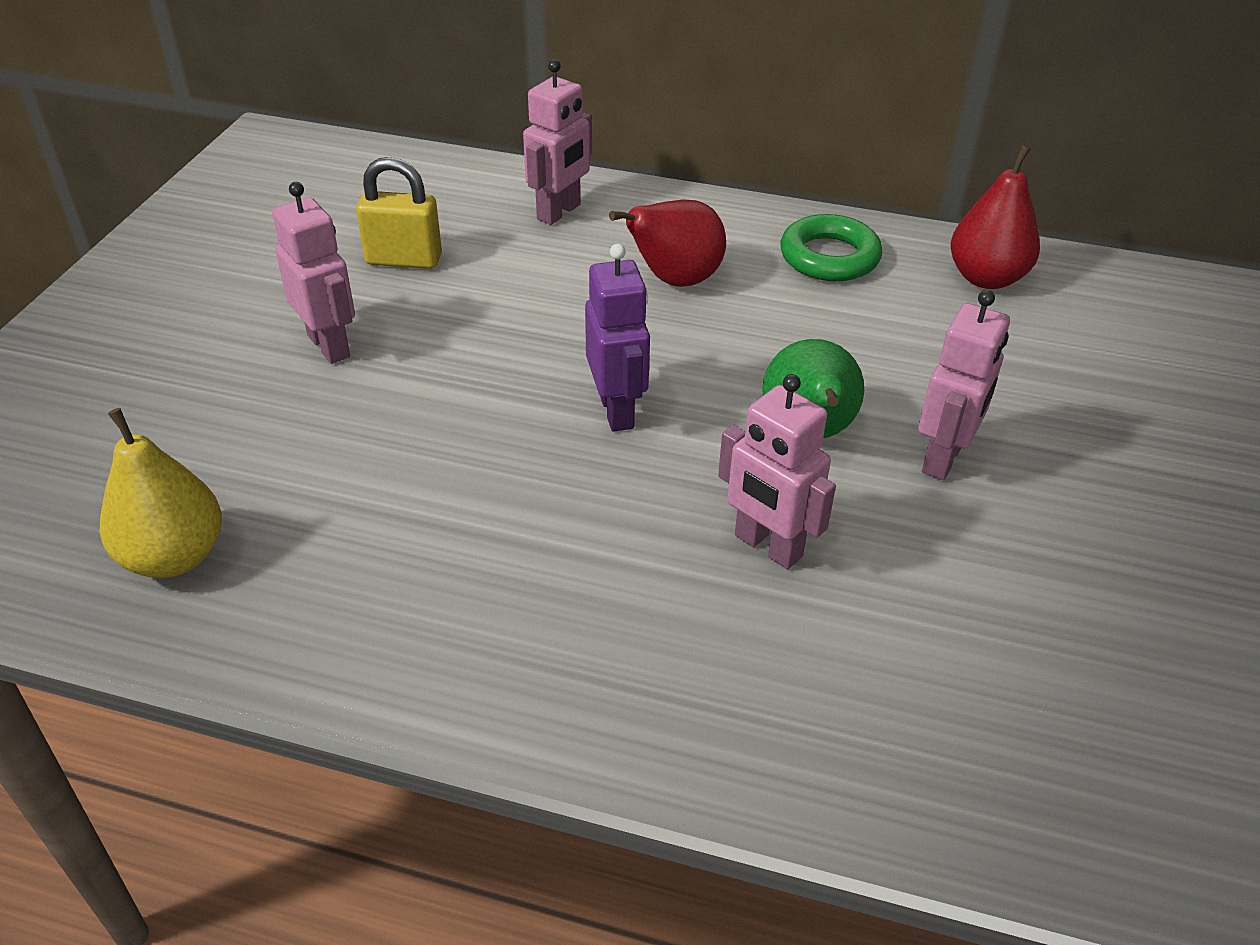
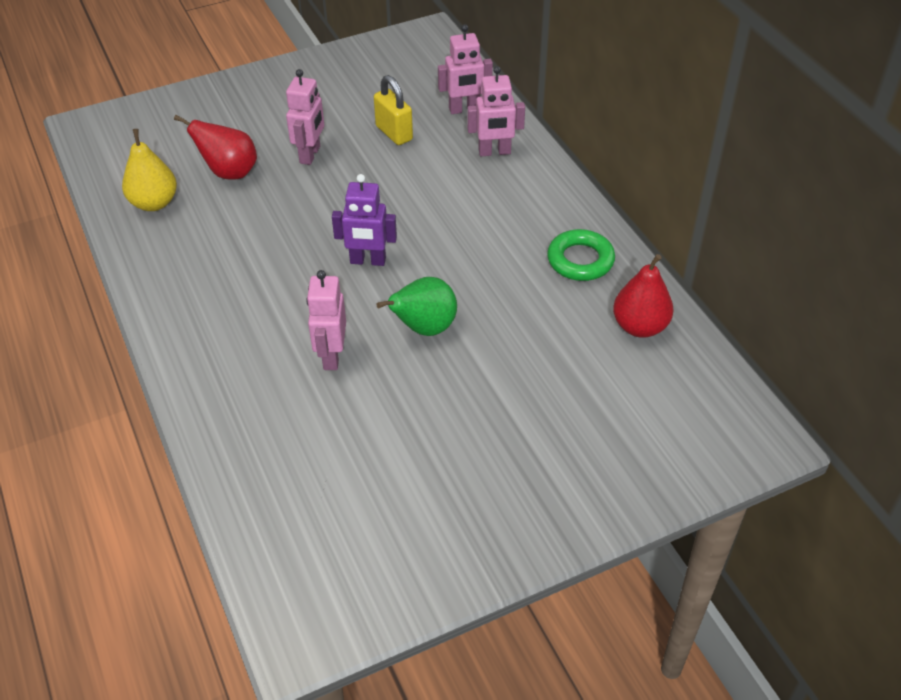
camera: 50 degrees right, 5 degrees up
purple robot [585,244,650,432] -> purple robot turned 60 degrees clockwise [332,174,397,266]
red pear [609,200,726,287] -> red pear moved to [174,115,257,180]
pink robot [918,290,1010,480] -> pink robot moved to [438,24,493,114]

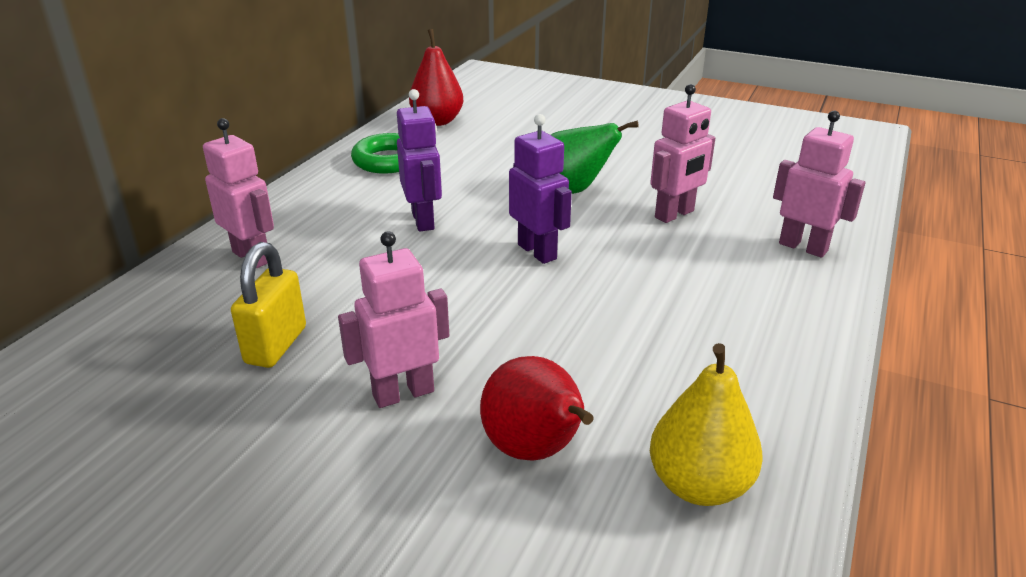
camera: 130 degrees left, 15 degrees down
pink robot [438,24,493,114] -> pink robot moved to [773,110,865,258]
none -> purple robot [397,89,442,231]

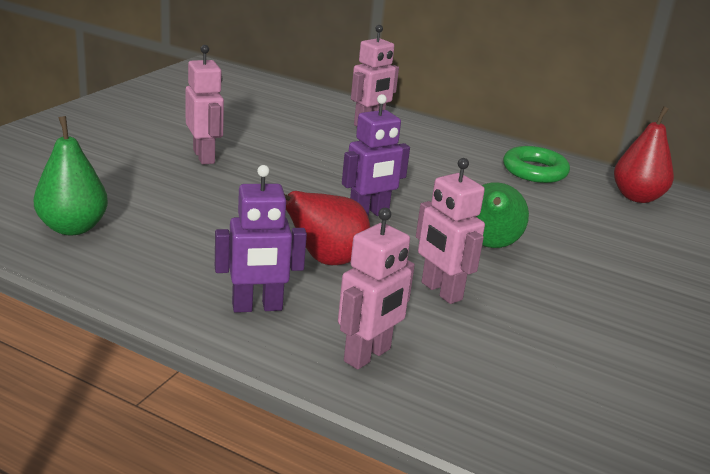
camera: 90 degrees right, 5 degrees down
yellow padlock [231,242,306,368] -> none
purple robot [397,89,442,231] -> purple robot moved to [215,165,307,313]
red pear [480,356,593,461] -> red pear moved to [284,191,370,265]
yellow pear [650,343,763,506] -> green pear [34,116,108,235]

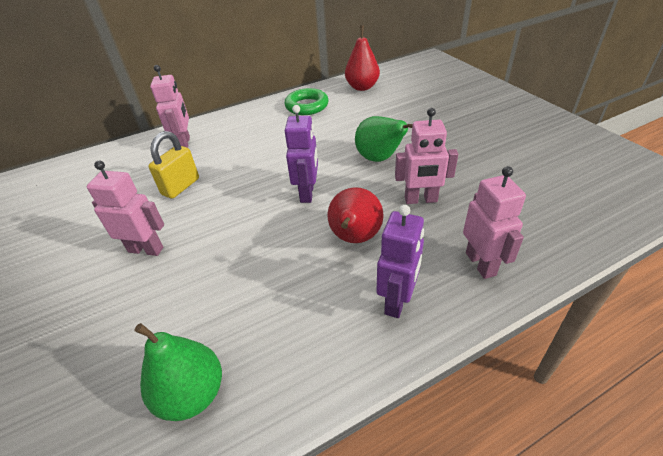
camera: 50 degrees left, 15 degrees up
none -> yellow padlock [149,131,199,199]

